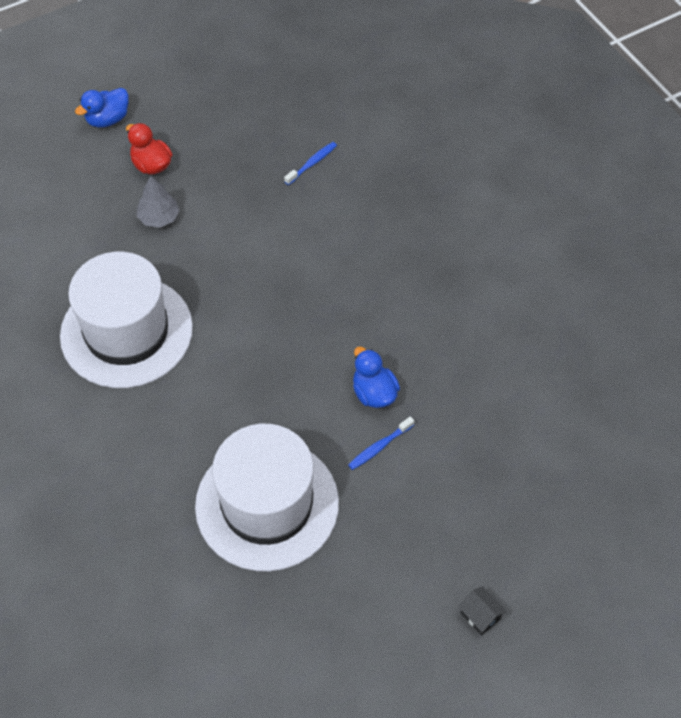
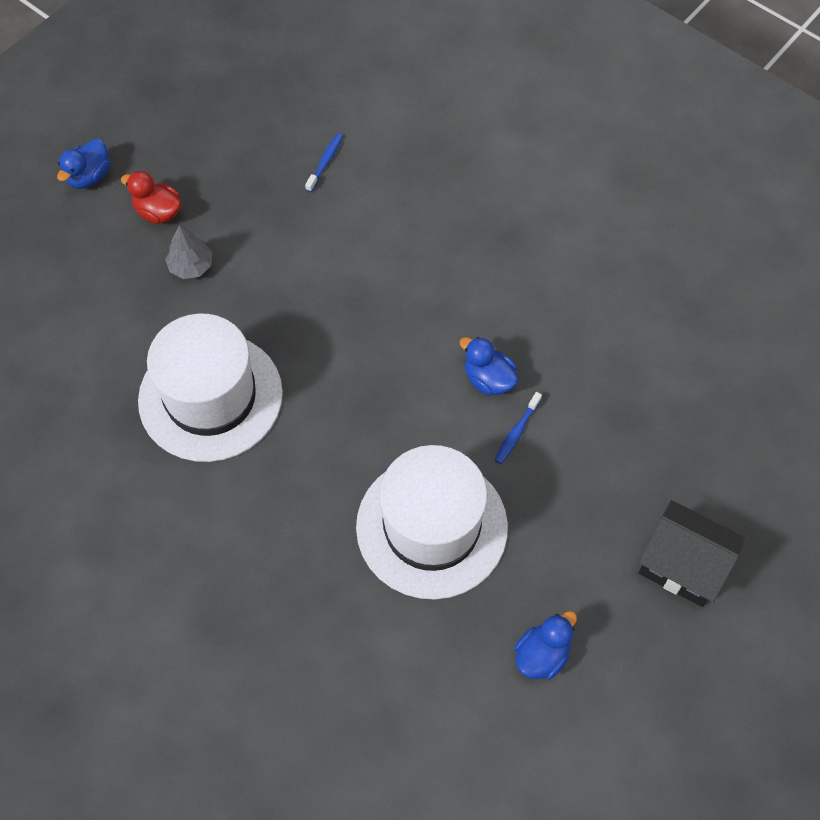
camera: 20 degrees left, 5 degrees up
black house [458,586,507,636] -> black house [639,500,745,607], size x2.23
none -> blue duck [514,611,577,680]

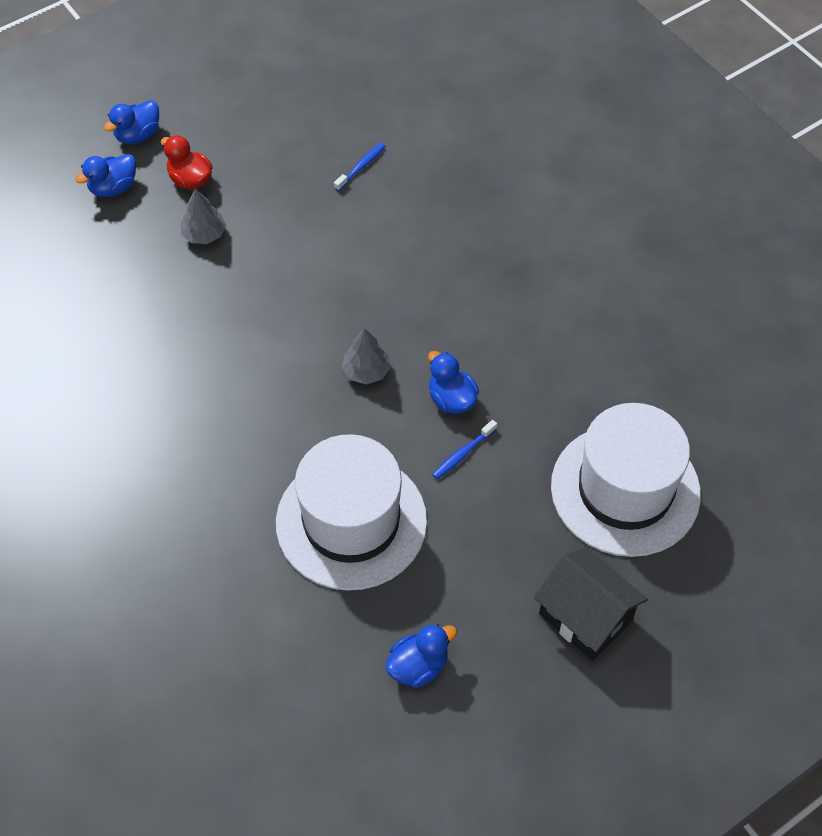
camera: 15 degrees right, 5 degrees down
white hat [138,313,283,462] -> white hat moved to [551,403,701,557]
none -> blue duck [75,154,136,197]
none -> grey tree [342,328,391,385]

